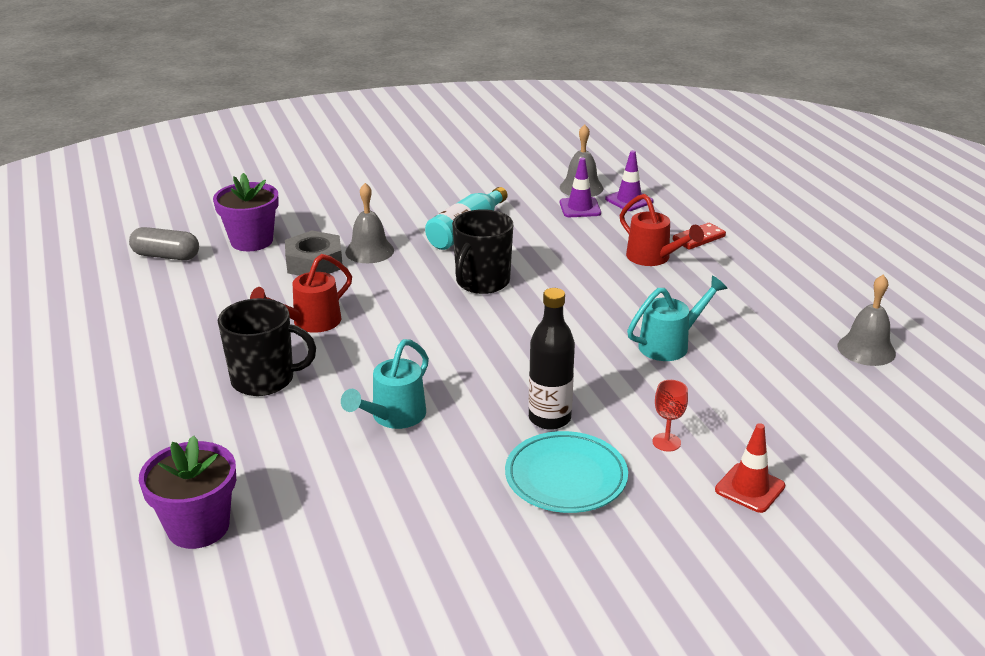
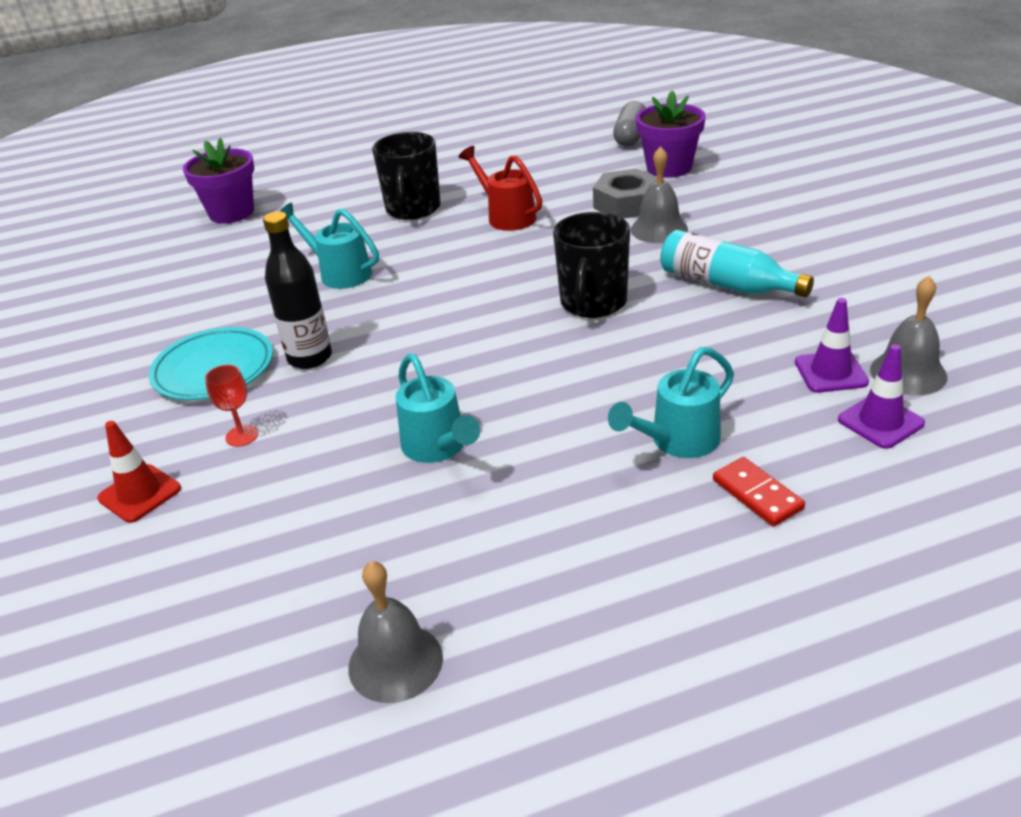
camera: 95 degrees right, 5 degrees up
black mug [452,209,513,294] -> black mug turned 105 degrees counterclockwise [553,212,630,318]
red watering can [620,194,704,266] -> turquoise watering can [608,347,734,458]

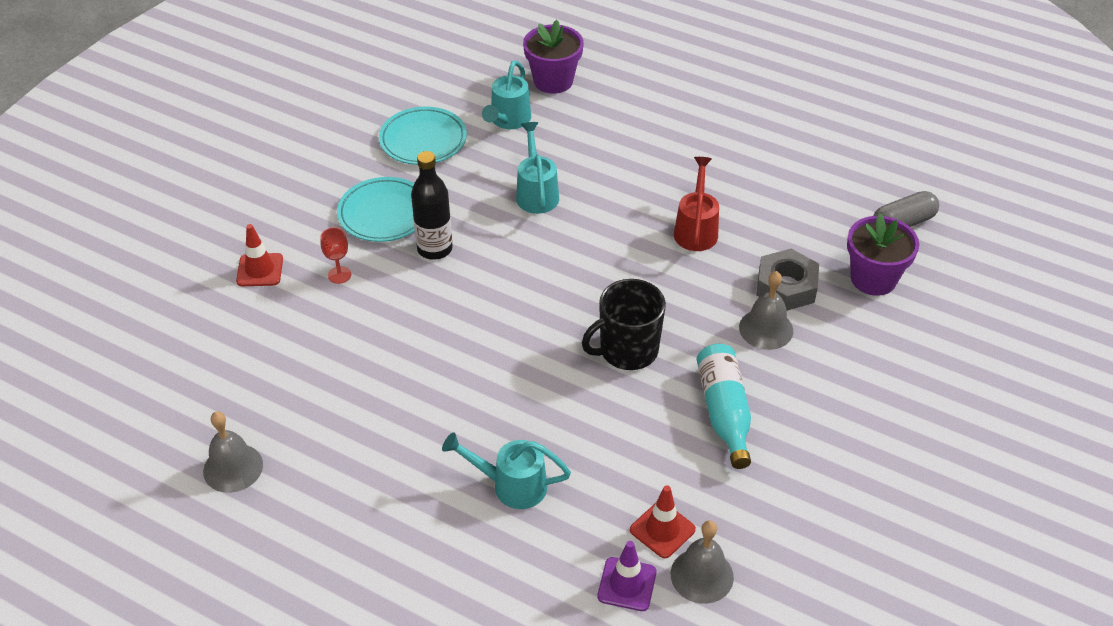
camera: 45 degrees right, 10 degrees up
black mug [372,132,440,220] -> none
turquoise watering can [396,353,480,463] -> turquoise watering can moved to [482,60,531,129]
red domino [713,457,805,527] -> none
purple traffic cone [795,298,869,393] -> red traffic cone [630,485,696,558]
none -> turquoise plate [379,107,467,165]

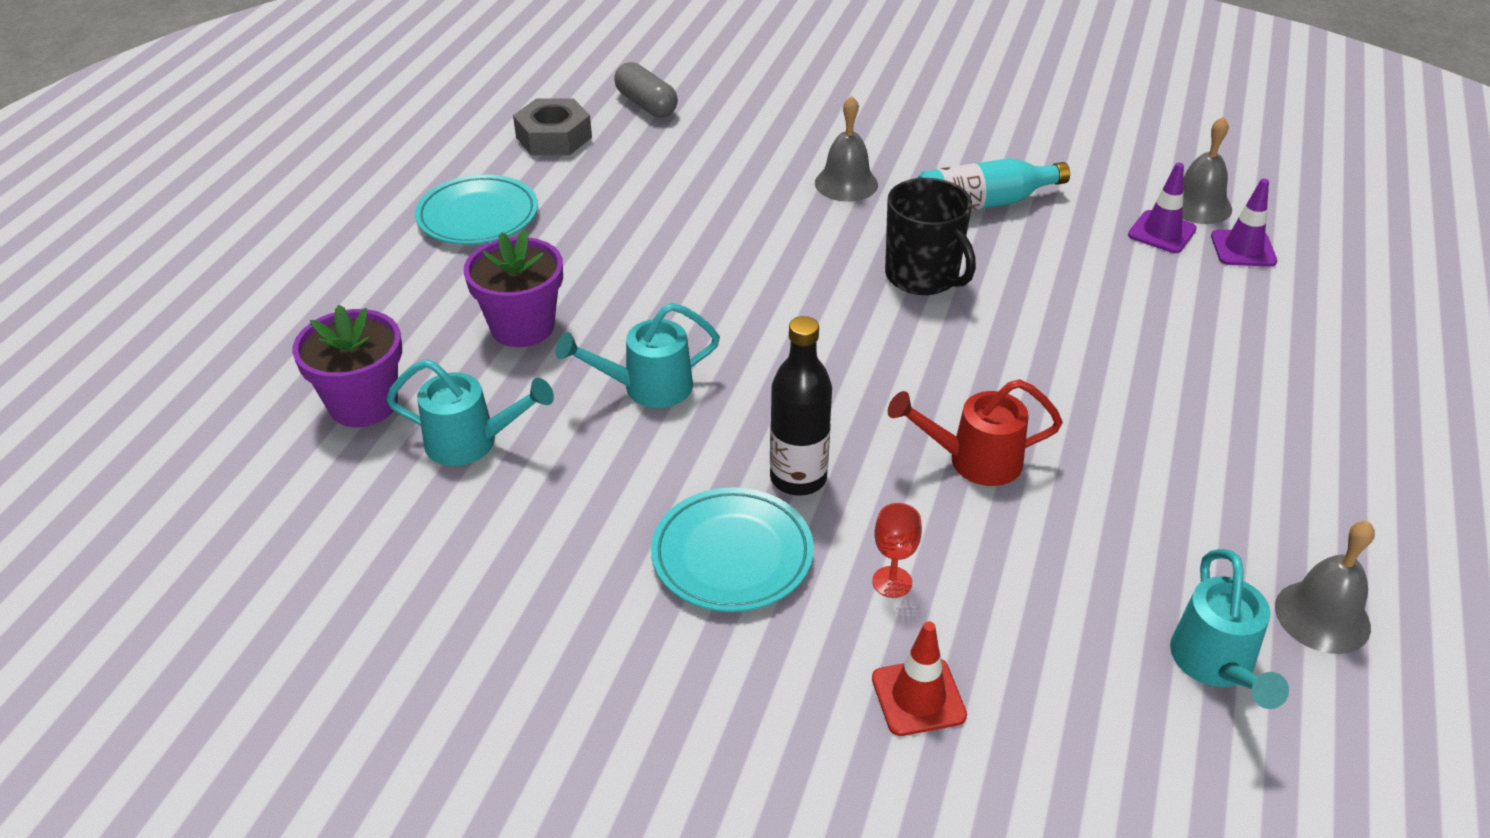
camera: 100 degrees left, 5 degrees down
turquoise plate [379,107,467,165] -> turquoise plate moved to [415,174,538,245]
turquoise watering can [442,432,571,509] -> turquoise watering can moved to [1170,549,1289,709]
red traffic cone [630,485,696,558] -> purple traffic cone [1128,163,1197,253]
red watering can [674,157,719,251] -> red watering can moved to [888,379,1063,486]
grey nut [756,249,819,311] -> grey nut moved to [513,99,592,155]
purple flower pot [847,213,919,296] -> purple flower pot moved to [464,230,563,347]

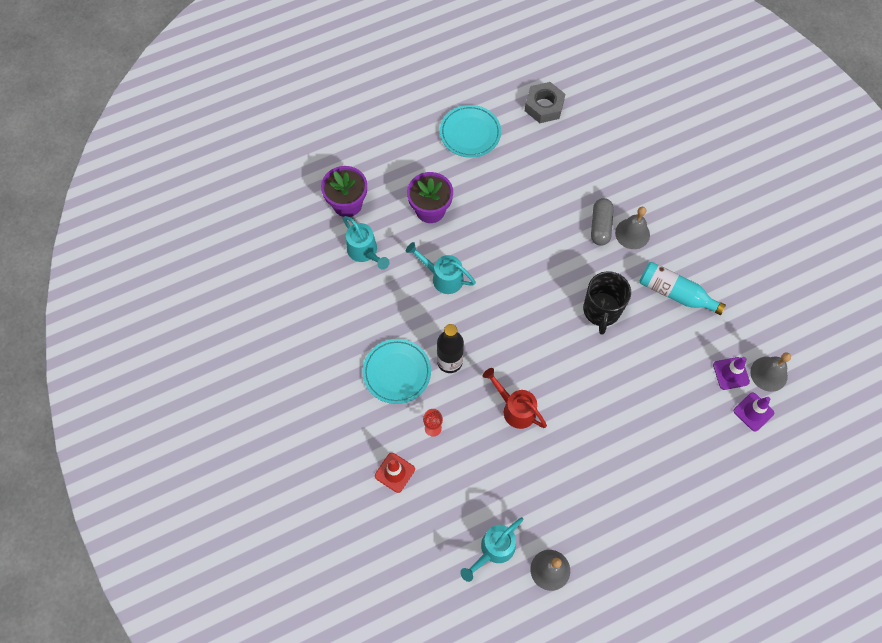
camera: 45 degrees right, 25 degrees up
grey capsule [614,62,678,118] -> grey capsule moved to [591,198,614,246]

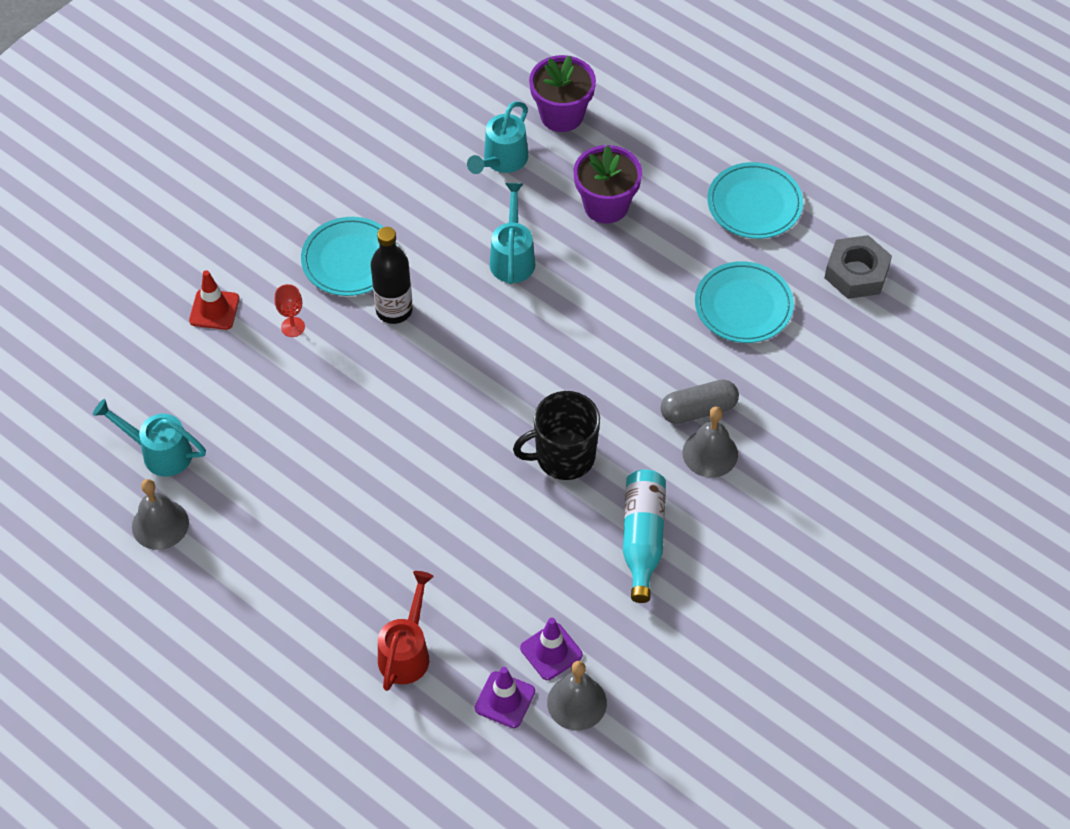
camera: 65 degrees right, 10 degrees down
red watering can [483,368,547,429] -> red watering can moved to [378,571,434,691]
none -> turquoise plate [695,261,794,343]

